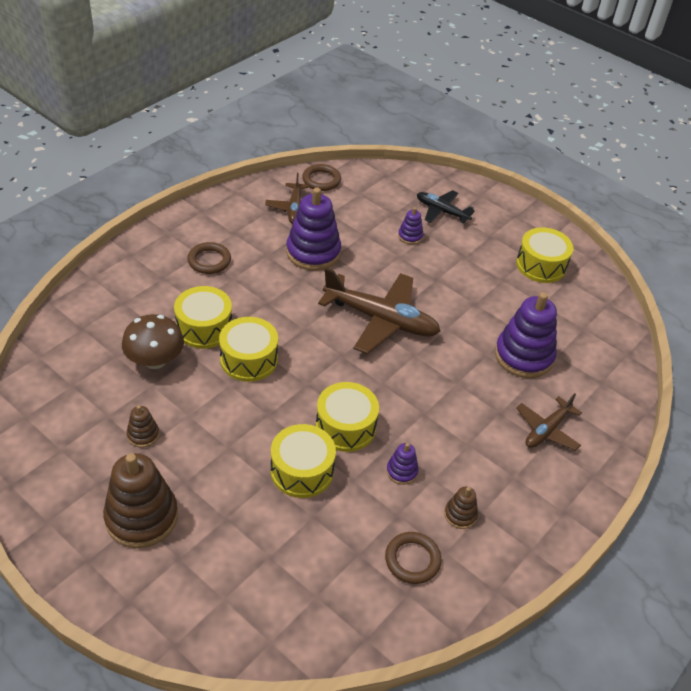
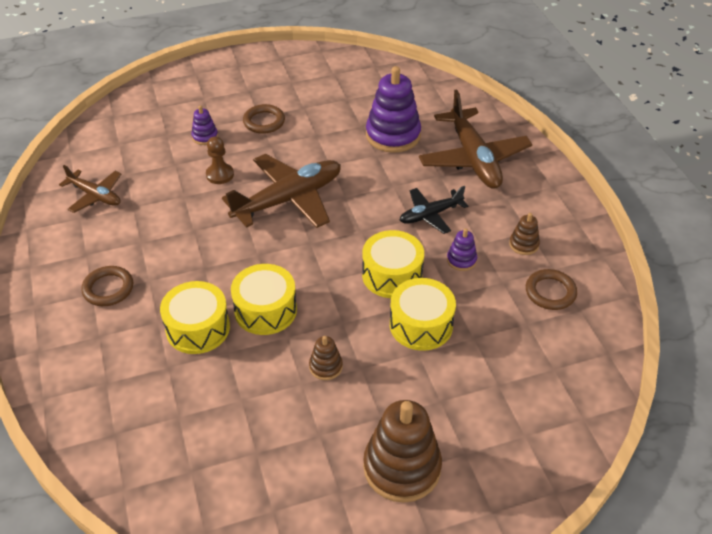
camera: 55 degrees left, 0 degrees up
brown mushroom [122,314,184,369] -> none
brown stacking toy [127,405,159,448] -> brown stacking toy moved to [309,336,343,380]
purple stacking toy [286,188,341,271] -> none
brown ring [302,164,341,191] -> brown ring moved to [243,104,285,134]
black plane [417,190,475,224] -> black plane moved to [400,186,468,234]
yellow drum [516,227,573,283] -> none
brown plane [516,393,582,451] -> brown plane [419,90,532,189], size x1.78
none -> brown pawn [206,136,234,184]

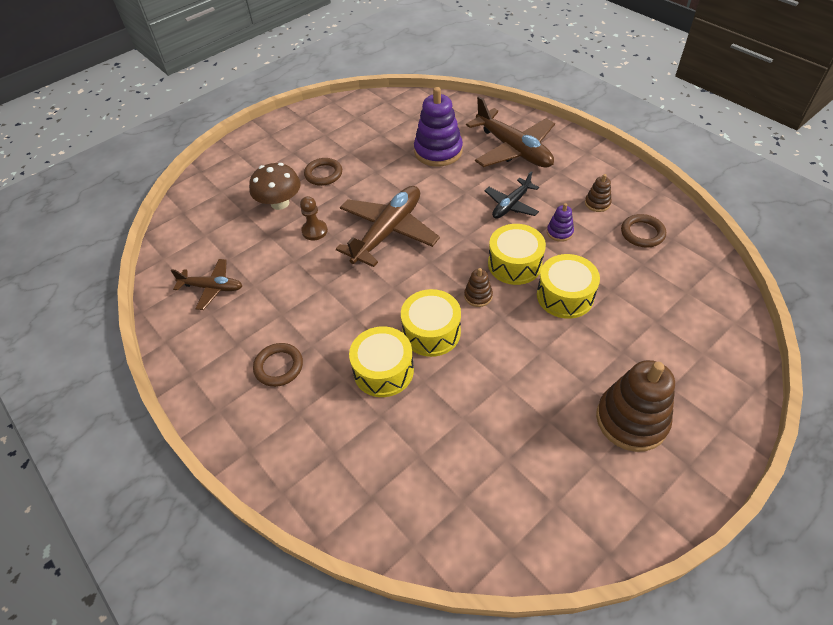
camera: 20 degrees left, 5 degrees up
purple stacking toy [191,105,218,145] -> brown mushroom [249,163,301,210]
brown stacking toy [309,336,343,380] -> brown stacking toy moved to [464,268,493,307]

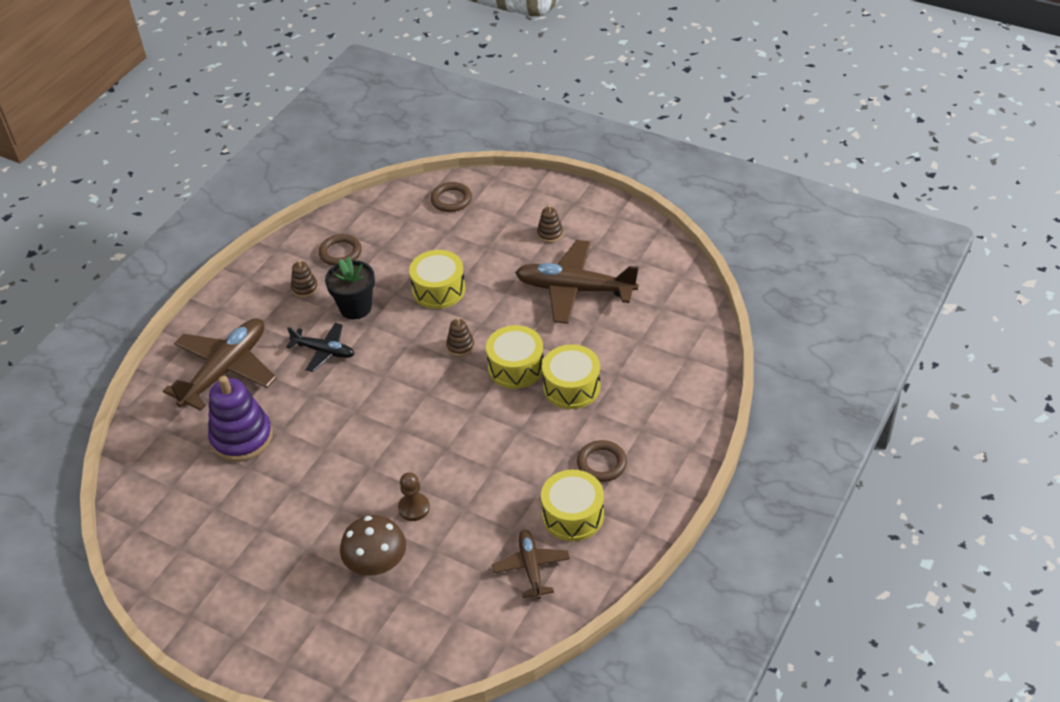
camera: 110 degrees left, 5 degrees down
brown ring [304,158,342,186] -> brown ring moved to [430,182,472,212]
brown plane [336,186,440,267] -> brown plane moved to [515,240,638,324]
yellow drum [488,224,546,285] -> yellow drum moved to [541,470,604,541]
purple stacking toy [547,203,574,242] -> black flower pot [325,257,375,319]
brown stacking toy [596,360,675,452] -> brown stacking toy [537,205,563,243], size x0.47

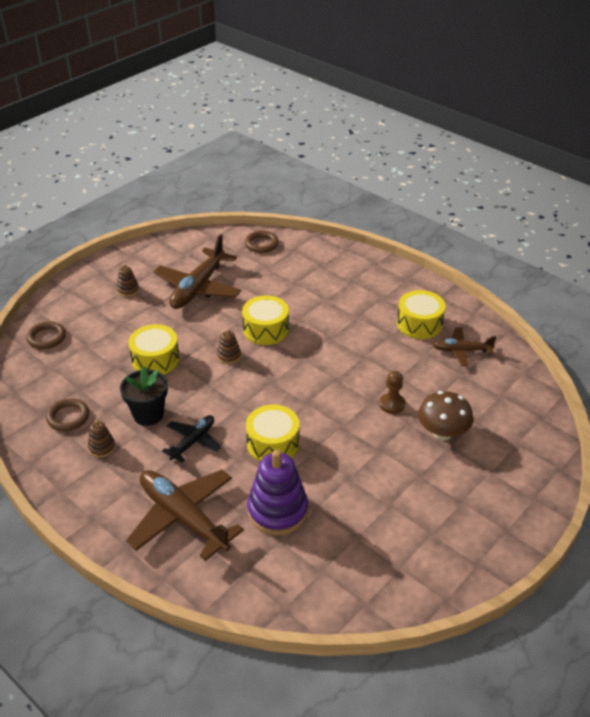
camera: 80 degrees left, 5 degrees down
yellow drum [542,344,600,409] -> yellow drum moved to [246,405,300,461]
brown ring [577,440,627,482] -> brown ring moved to [245,231,279,253]

